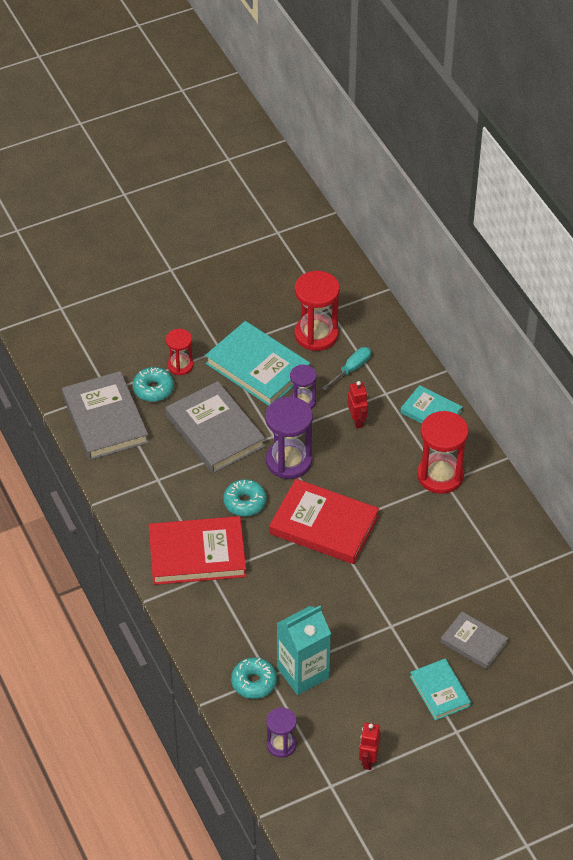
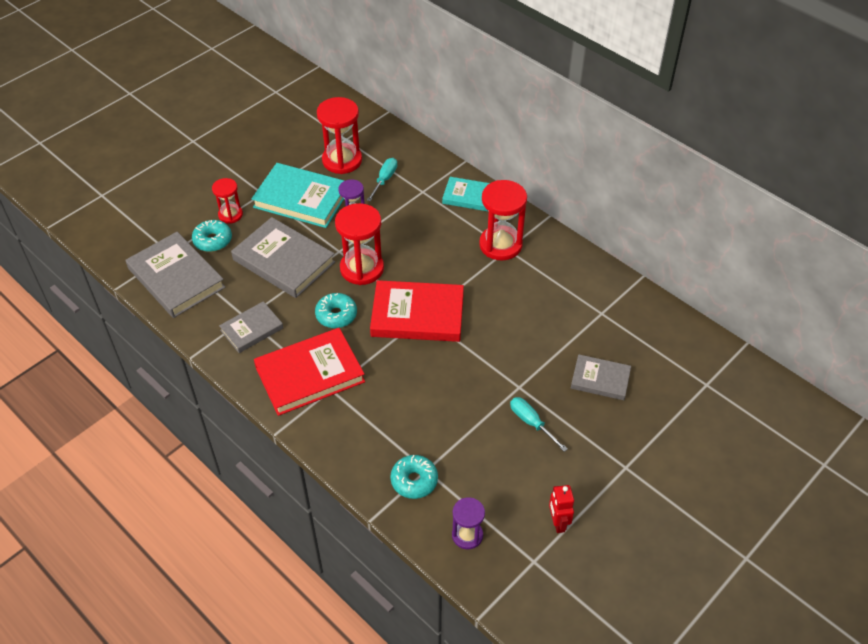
camera: 20 degrees left, 0 degrees up
purple hourglass [265,397,313,479] -> red hourglass [335,203,384,285]
turquoise carton [277,606,331,695] -> none
red robot [348,381,368,429] -> none
turquoise book [410,658,471,720] -> none
none -> grey book [219,301,283,353]
none -> turquoise screwdriver [510,397,568,452]

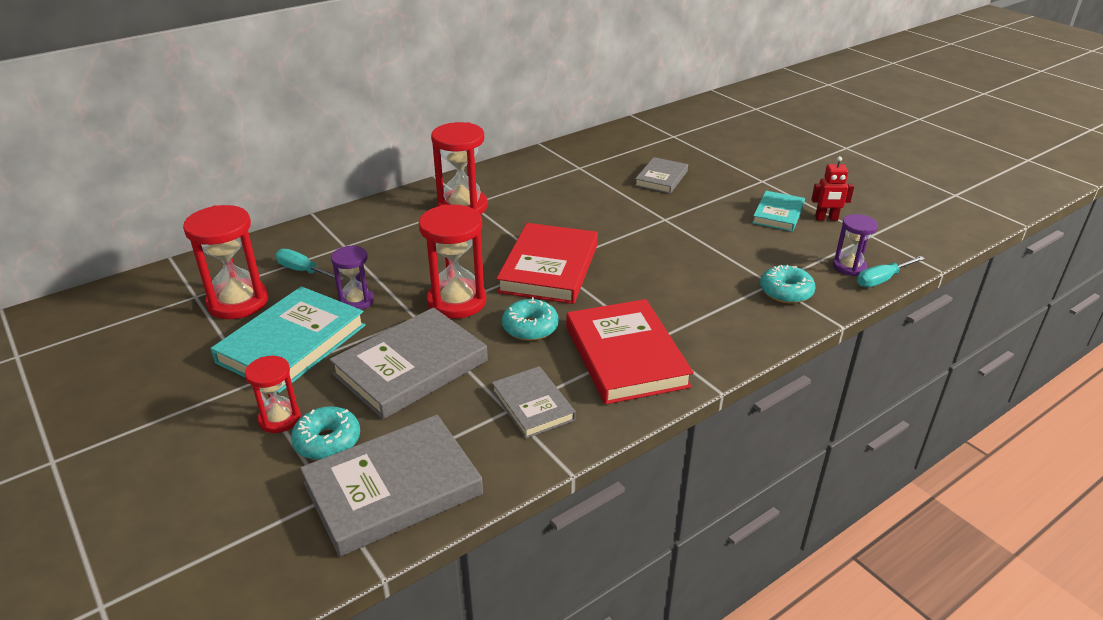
camera: 80 degrees left, 15 degrees down
turquoise book [442,177,490,211] -> turquoise book moved to [752,191,805,232]
turquoise screwdriver [510,397,568,452] -> turquoise screwdriver moved to [857,256,925,287]

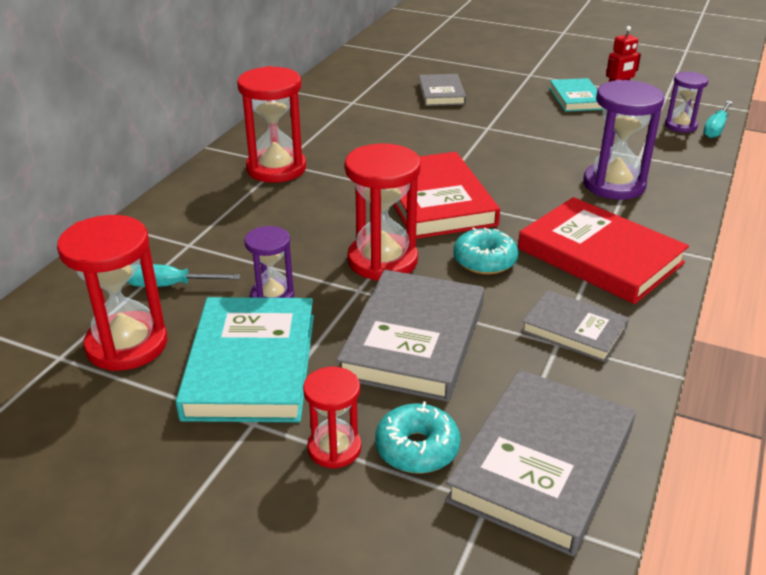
camera: 30 degrees left, 0 degrees up
turquoise donut [760,265,815,304] -> none
none -> purple hourglass [583,80,664,200]

